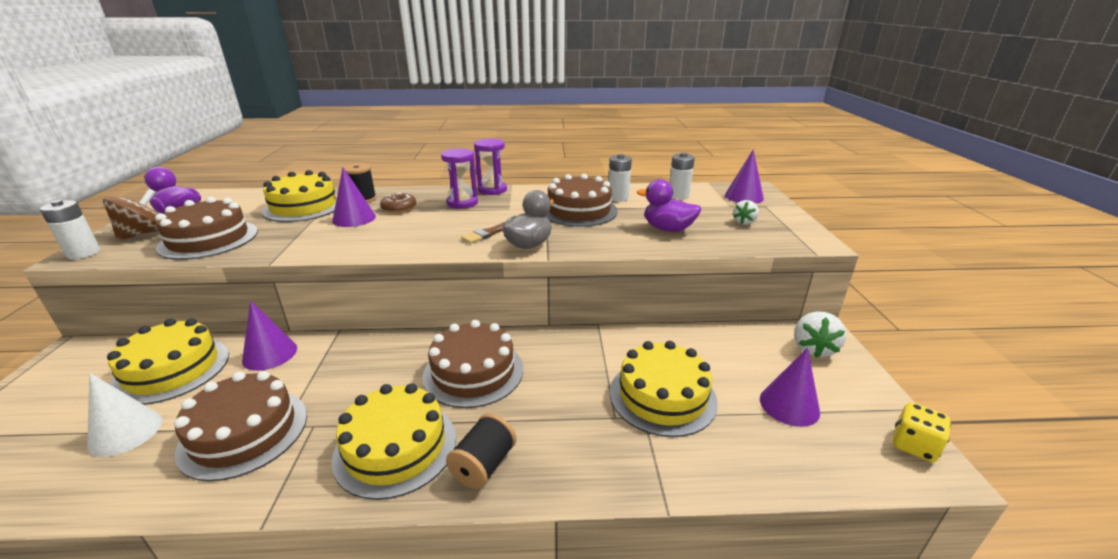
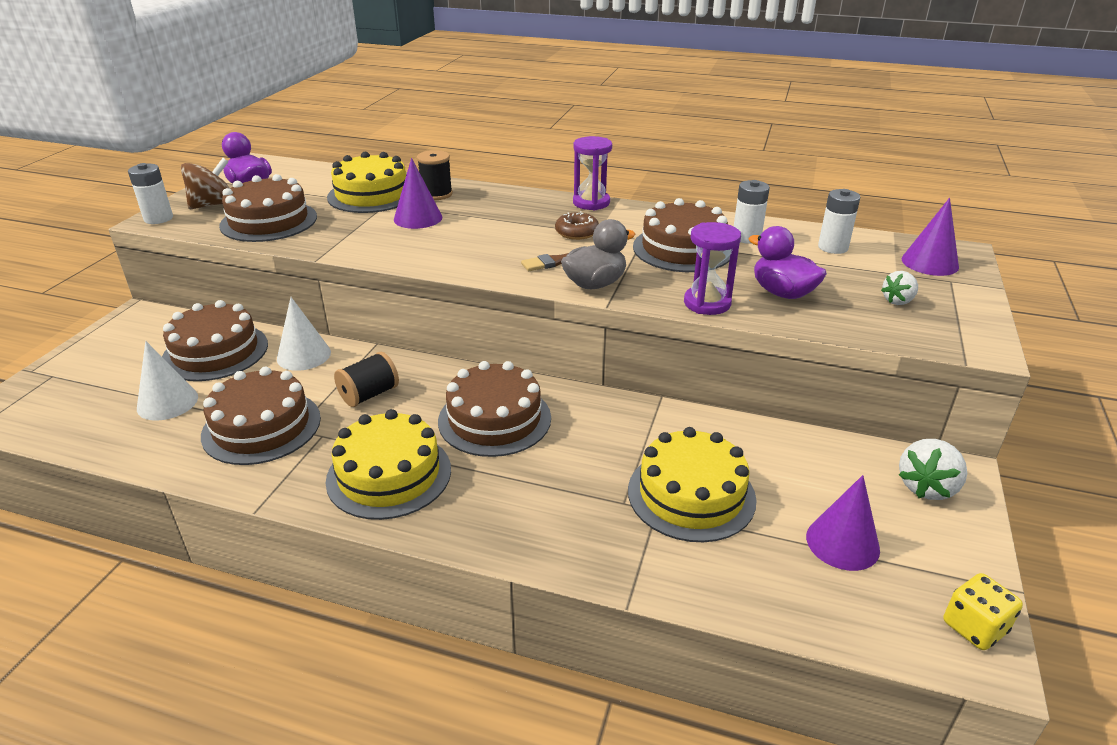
camera: 20 degrees right, 5 degrees up
yellow cake [107,318,229,405] -> brown cake [162,300,268,381]
purple cone [242,301,297,371] -> white cone [277,297,331,371]
brown donut [380,192,417,213] -> brown donut moved to [555,211,599,240]
purple hourglass [441,148,478,209] -> purple hourglass moved to [684,222,741,315]
black spool [446,413,516,489] -> black spool moved to [334,352,399,407]

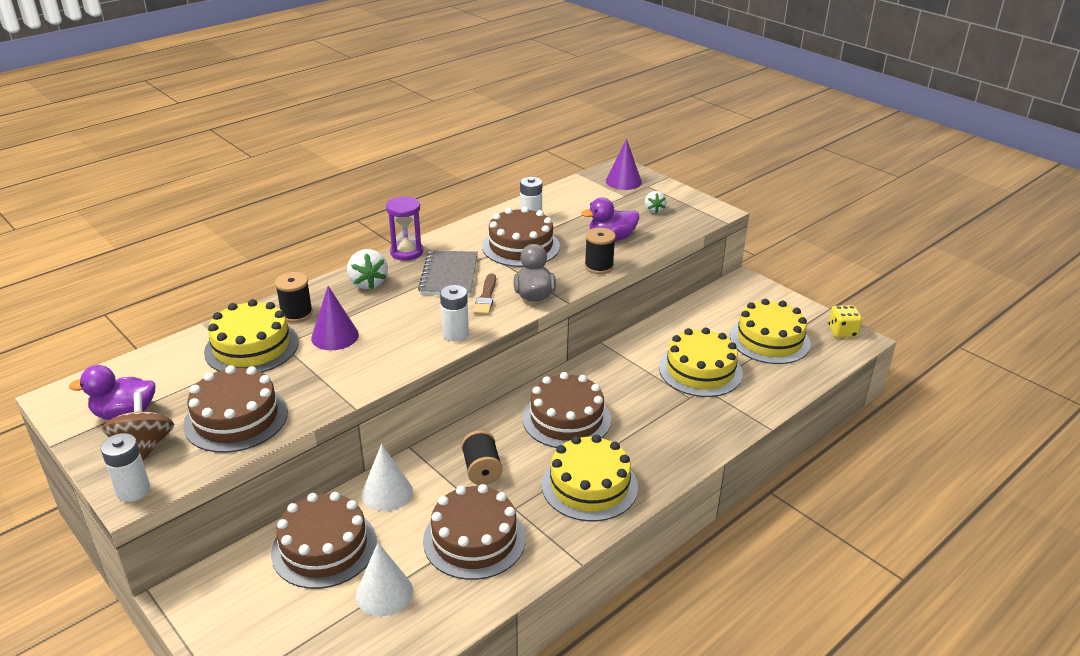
camera: 60 degrees left, 0 degrees up
brown donut [555,211,599,240] -> grey notebook [418,250,478,296]
purple hourglass [684,222,741,315] -> black spool [584,228,616,274]
purple cone [806,475,880,571] -> yellow cake [730,299,811,364]
white battery [818,189,861,254] -> white battery moved to [440,285,469,342]
white strawberry [899,439,967,500] -> white strawberry moved to [347,249,388,289]

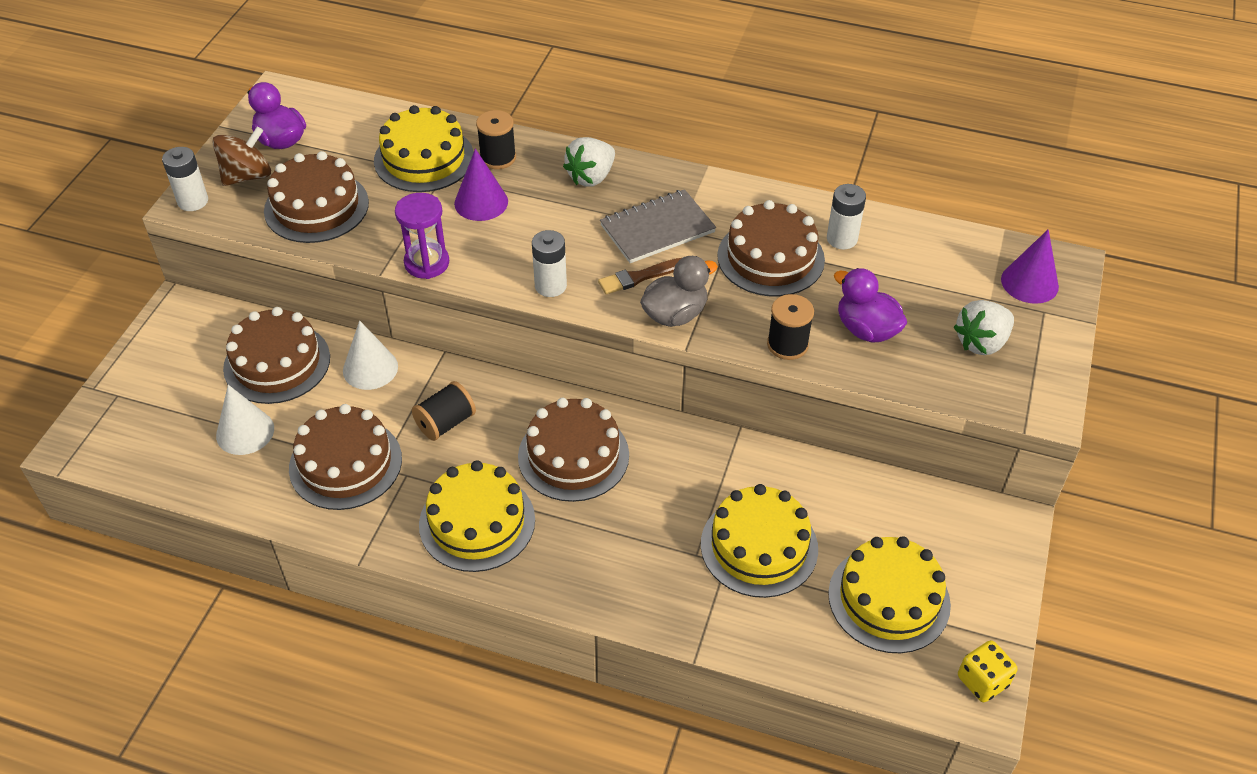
camera: 60 degrees right, 15 degrees up
purple hourglass [386,196,423,261] -> purple hourglass moved to [395,193,449,279]
white strawberry [644,191,667,213] -> white strawberry [954,300,1014,355], size x1.60

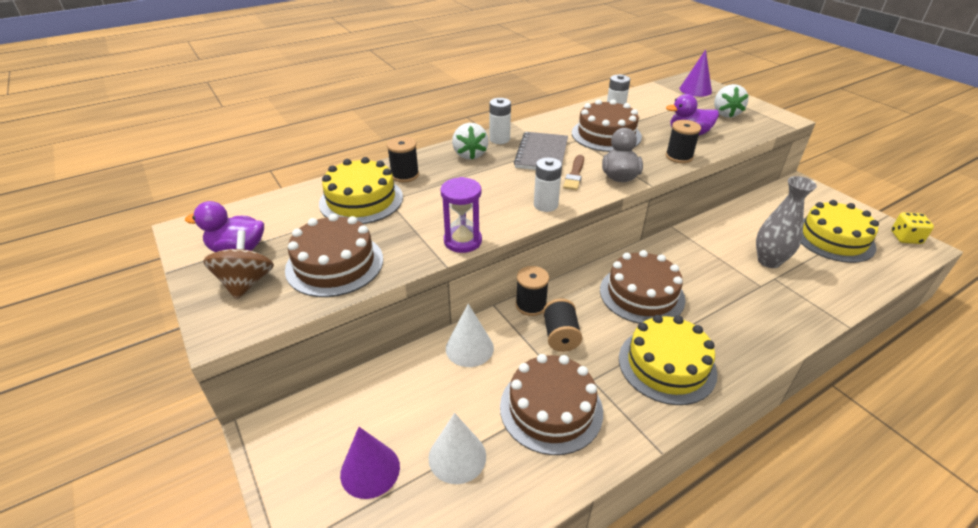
camera: 50 degrees left, 10 degrees down
white battery [162,147,208,211] -> white battery moved to [489,98,511,144]
brown cake [223,307,330,404] -> none
purple cone [454,148,508,221] -> purple cone moved to [340,427,400,499]
yellow cake [701,484,818,598] -> grey vase [756,176,817,268]
none -> black spool [516,266,549,316]

